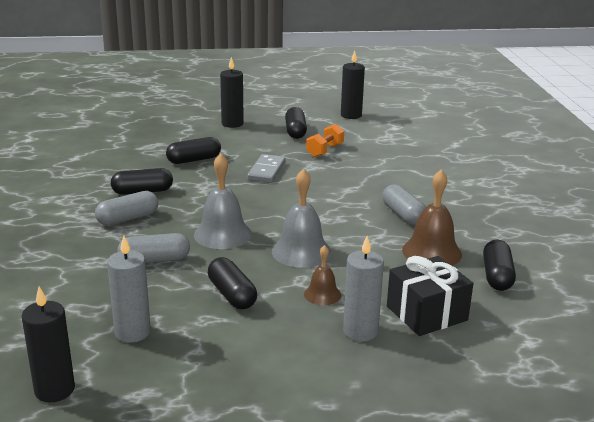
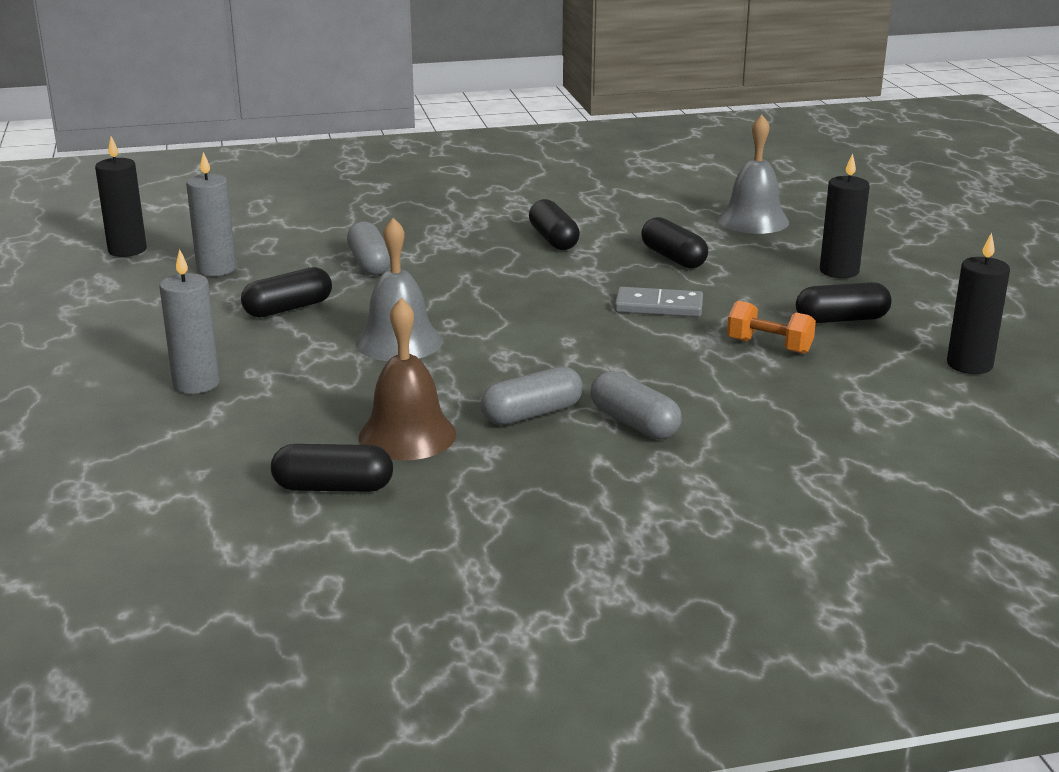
camera: 85 degrees right, 0 degrees up
grey capsule [95,191,158,226] -> grey capsule moved to [590,371,682,439]
grey bell [194,153,252,249] -> grey bell moved to [718,115,789,234]
brown bell [304,245,341,305] -> none
black gift [387,256,473,336] -> none

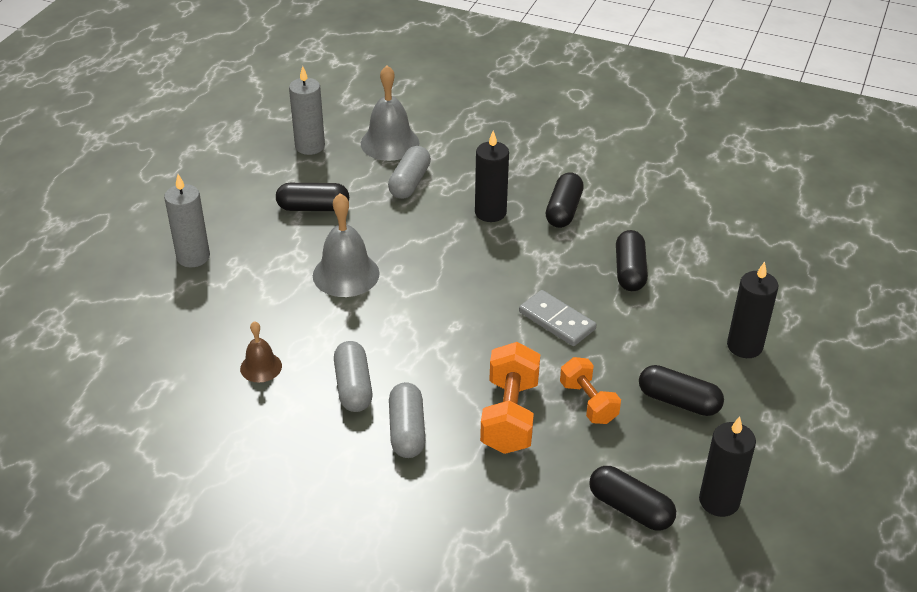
camera: 35 degrees right, 15 degrees up
black candle [95,136,147,257] -> black candle moved to [475,131,509,222]
black capsule [271,444,393,492] -> black capsule moved to [589,466,676,531]
brown bell [359,298,456,461] -> brown bell [240,321,282,383], size x0.57
grey capsule [481,366,583,425] -> grey capsule turned 75 degrees clockwise [334,341,373,412]
grey bell [718,115,789,234] -> grey bell moved to [361,65,419,161]
none -> orange dumbbell [480,342,540,454]

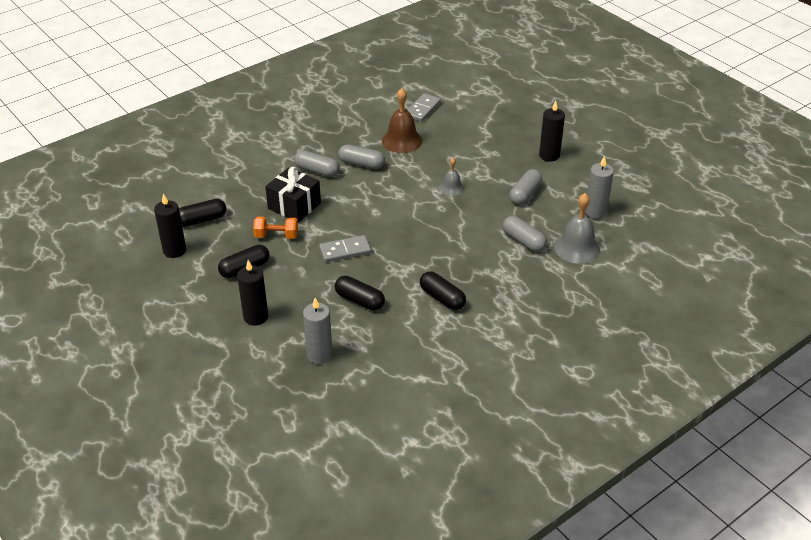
camera: 120 degrees right, 0 degrees up
grey candle [164,174,210,267] -> grey candle moved to [303,298,333,364]
brown bell [240,321,282,383] -> brown bell [382,88,422,153], size x1.74
black capsule [276,183,349,211] -> grey capsule [509,169,542,205]
grey bell [313,193,380,297] -> grey bell [440,158,464,196], size x0.57
black candle [475,131,509,222] -> black candle moved to [539,101,565,162]
orange dumbbell [480,342,540,454] -> black gift [265,167,321,223]
none -> grey domino [408,93,441,122]

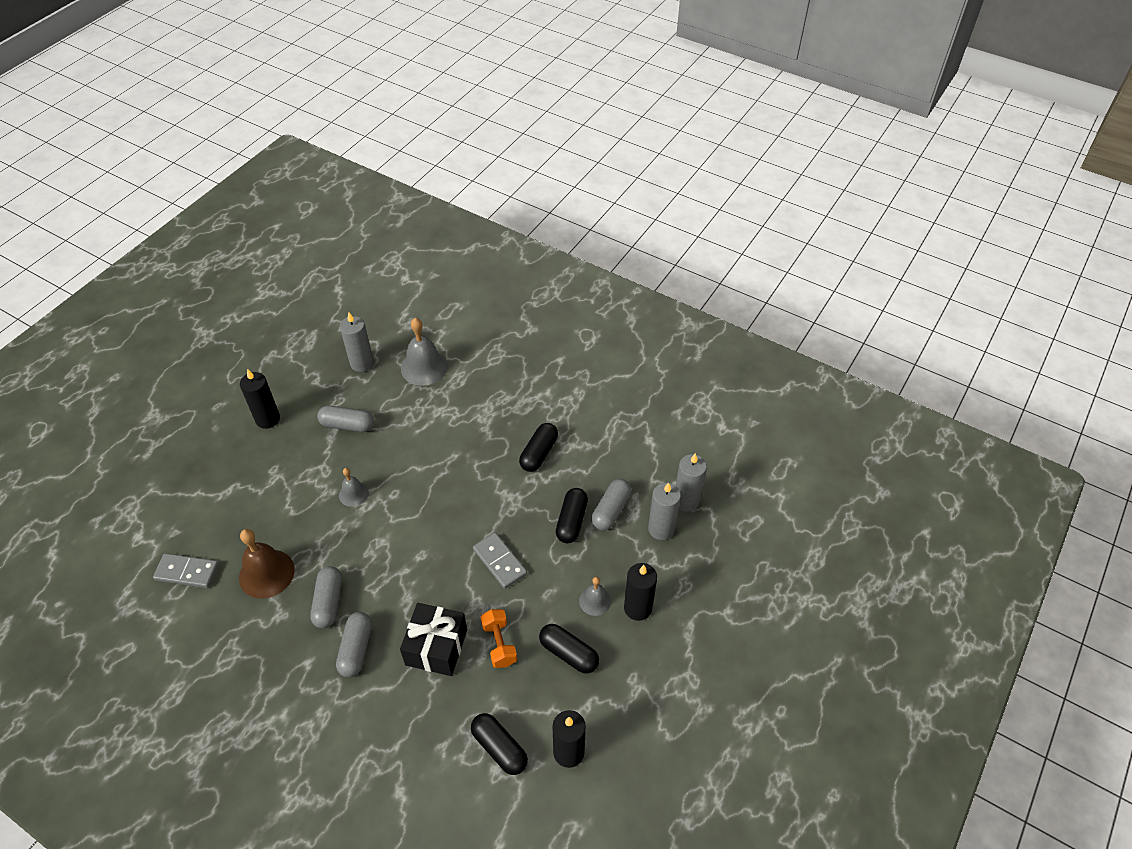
camera: 110 degrees left, 10 degrees up
grey capsule [503,216,547,252] -> grey capsule moved to [591,479,631,531]
none -> grey bell [579,577,611,616]
none -> grey candle [676,453,707,512]

